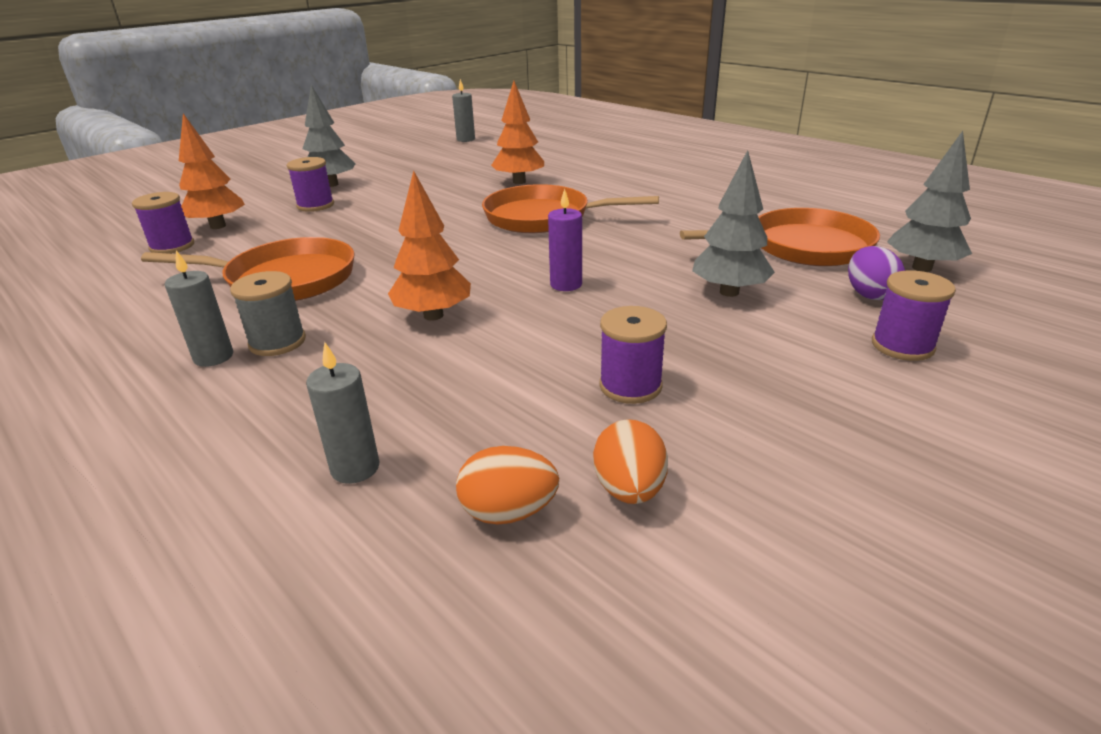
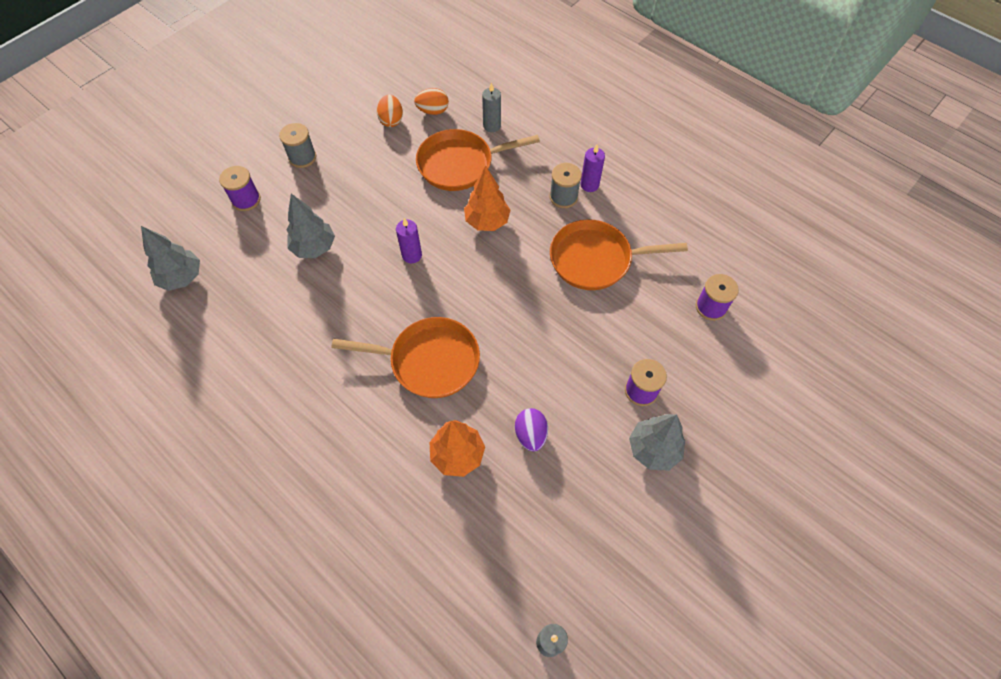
camera: 175 degrees right, 30 degrees up
grey candle [165,250,233,367] -> purple candle [580,145,605,192]
orange tree [179,113,245,229] -> none
purple spool [599,306,667,404] -> none
orange pan [680,208,880,266] -> orange pan moved to [416,129,540,191]
purple egg [848,246,905,300] -> purple egg moved to [515,408,548,452]
none -> grey spool [279,123,316,168]

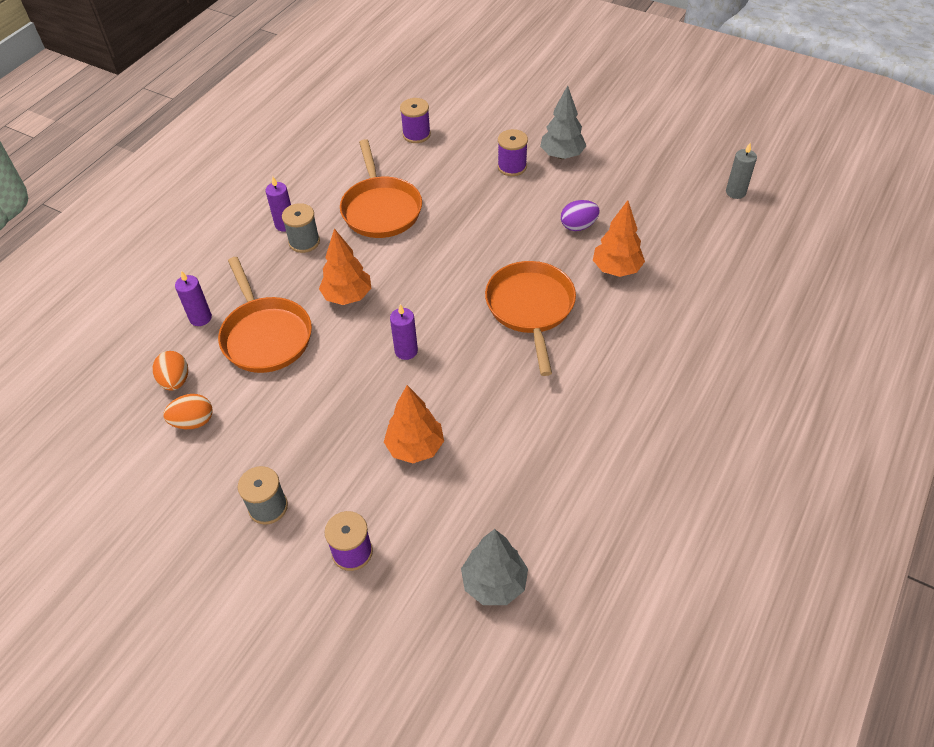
camera: 100 degrees left, 10 degrees down
grey tree [287,194,335,258] -> orange tree [384,385,444,463]
grey candle [482,82,501,132] -> purple candle [175,271,212,326]

